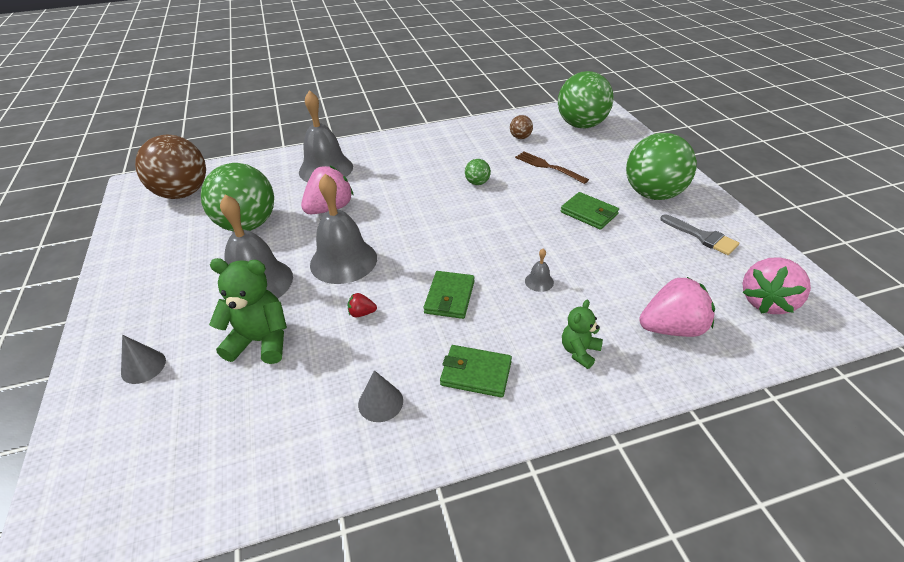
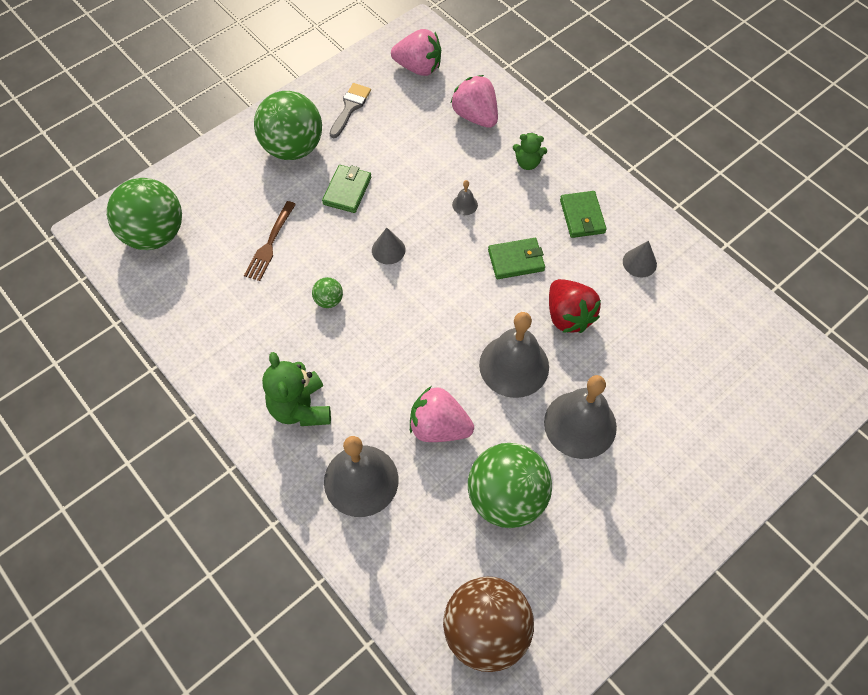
camera: 115 degrees left, 20 degrees up
grey cone [121,335,166,384] -> grey cone moved to [372,228,405,264]
green teddy bear [209,258,287,364] -> green teddy bear moved to [262,352,331,426]
red strawberry [348,293,377,317] -> red strawberry [549,279,601,333], size x2.29
brown ball [510,115,533,139] -> none

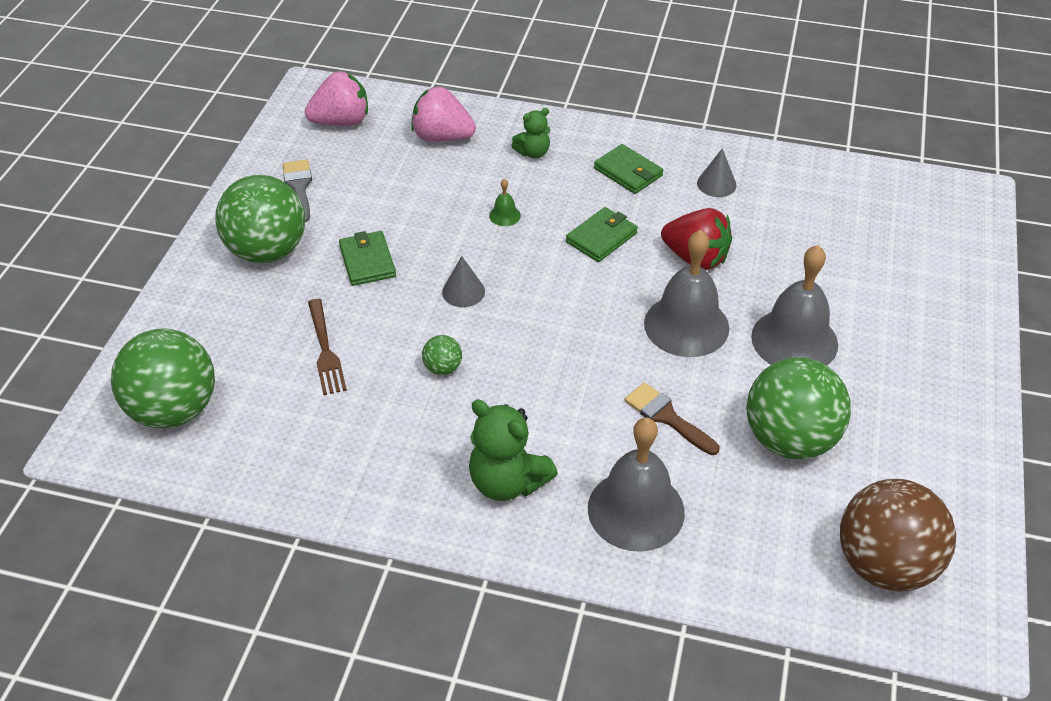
camera: 35 degrees left, 15 degrees down
pink strawberry [410,386,474,442] -> brown brush [625,382,719,455]
grey bell [452,180,478,215] -> green bell [489,179,521,226]

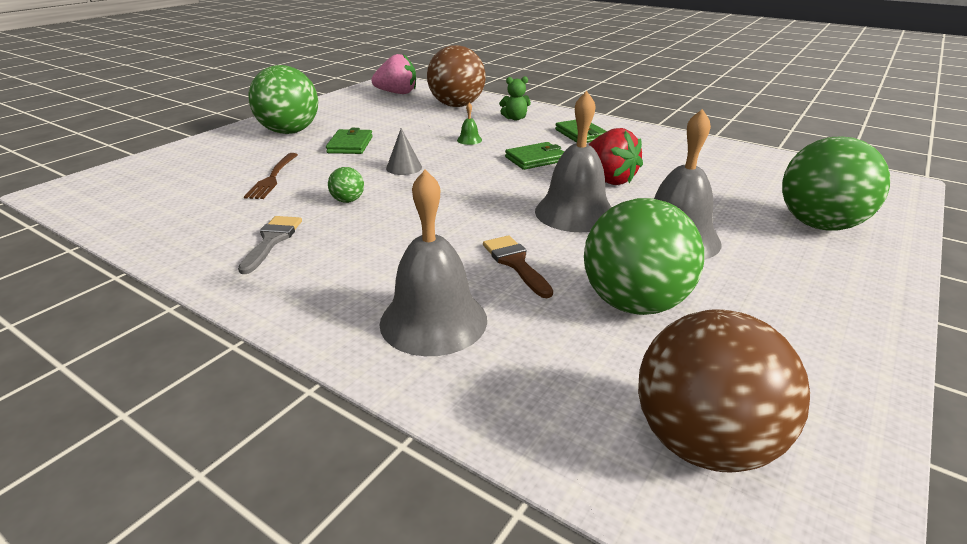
camera: 20 degrees right, 15 degrees down
green ball [111,329,215,429] -> green ball moved to [782,136,890,230]
grey brush [283,160,312,222] -> grey brush moved to [238,216,302,274]
pink strawberry [411,87,476,142] -> brown ball [427,45,486,107]
green teddy bear [469,399,558,501] -> none
grey cone [697,148,737,197] -> none

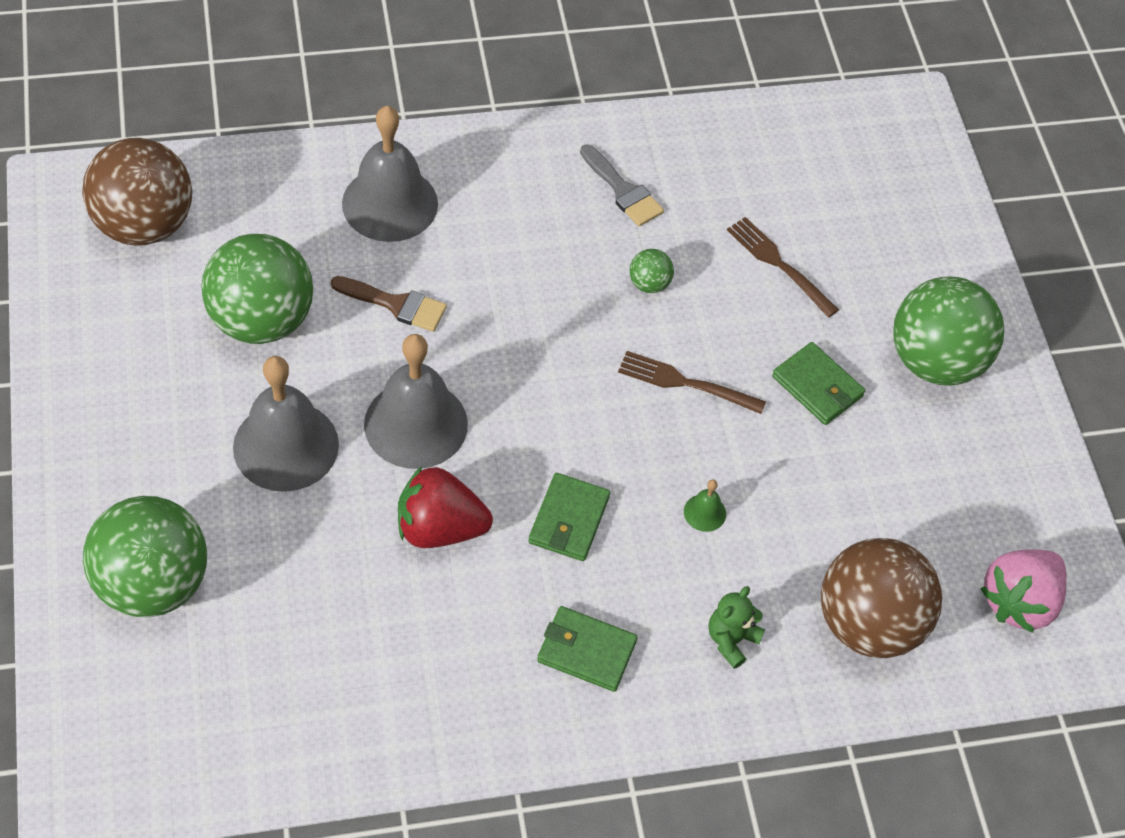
camera: 130 degrees right, 25 degrees up
grey cone [386,128,422,175] -> brown fork [618,351,766,414]

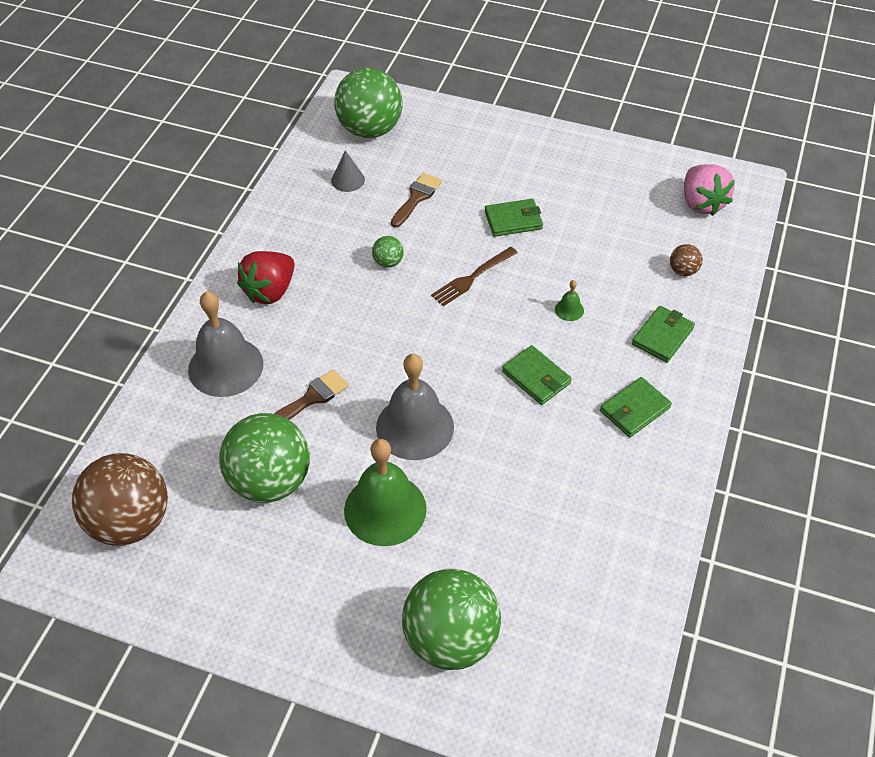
camera: 55 degrees left, 5 degrees down
grey bell [233,356,339,492] -> green bell [344,439,427,546]
red strawberry [398,466,493,548] -> red strawberry moved to [237,251,295,304]
grey brush [580,144,664,226] -> none
green teddy bear [709,586,765,669] -> green wallet [632,306,695,363]
brown fork [727,217,839,318] -> brown brush [391,173,442,228]
brown ball [821,538,942,658] -> brown ball [670,244,703,276], size x0.42
green ball [893,276,1004,386] -> green ball moved to [334,68,403,138]
none -> grey cone [331,150,365,192]

